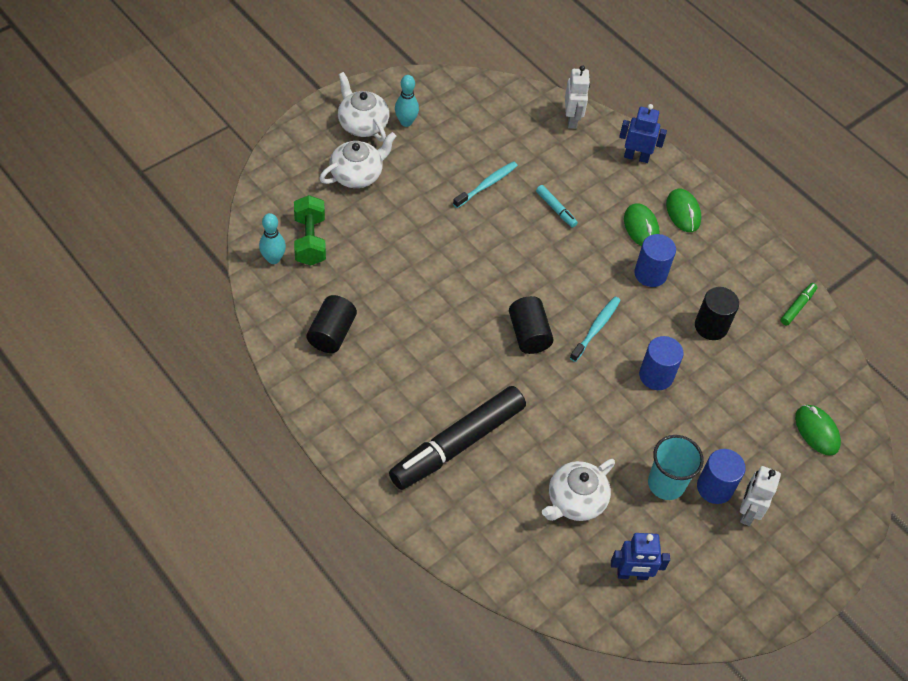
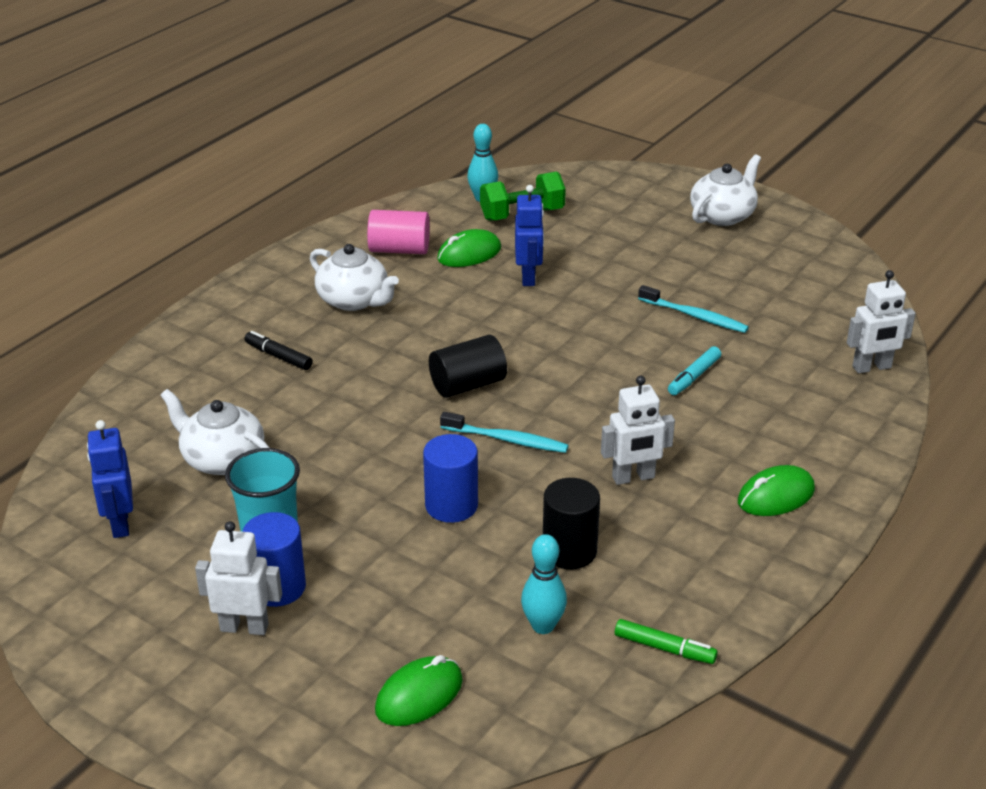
camera: 80 degrees right, 20 degrees down
black cylinder [306,295,357,353] -> pink cylinder [367,210,430,254]
white teapot [319,132,397,188] -> white teapot moved to [310,244,399,311]
black marker [389,386,526,490] -> black marker [244,331,313,370], size x0.41
turquoise bowling pin [395,75,419,127] -> turquoise bowling pin moved to [521,534,567,634]
blue robot [619,104,667,163] -> blue robot moved to [515,185,544,286]
green mouse [624,203,660,246] -> green mouse moved to [437,229,501,267]
blue cylinder [634,234,676,287] -> white robot [601,376,675,485]

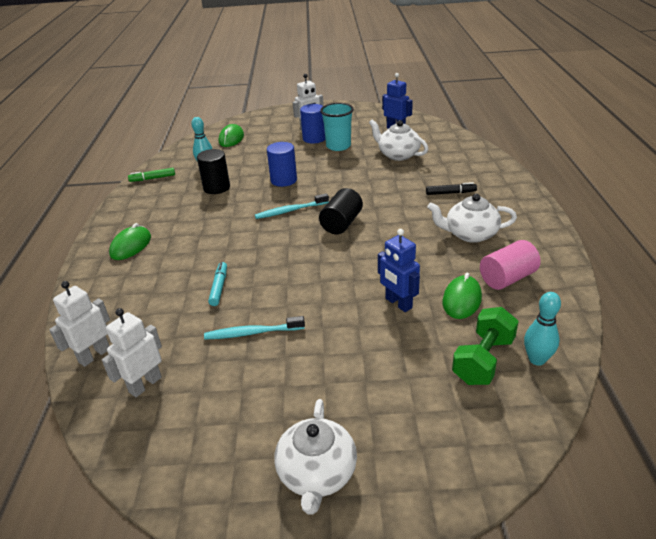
camera: 145 degrees right, 0 degrees up
white teapot [160,389,270,475] -> white teapot turned 135 degrees counterclockwise [369,120,428,161]
white robot [601,376,675,485] -> white robot moved to [102,308,162,397]

